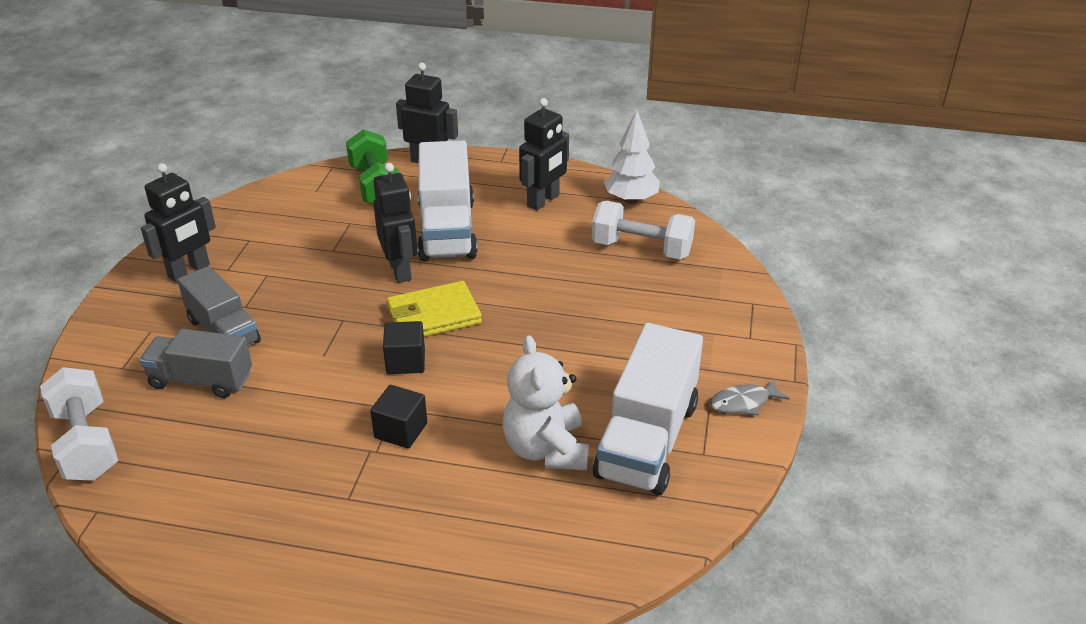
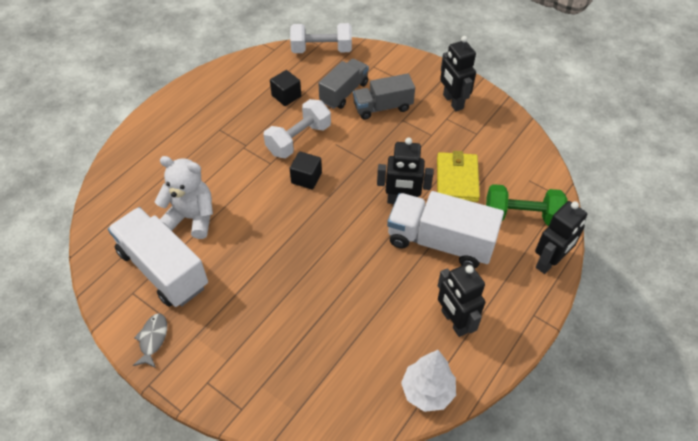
camera: 115 degrees right, 15 degrees up
black cube [370,385,427,449] -> black cube moved to [270,70,301,106]
yellow wallet [387,281,482,337] -> yellow wallet moved to [437,151,480,202]
white dumbbell [592,201,695,259] -> white dumbbell moved to [263,99,331,158]

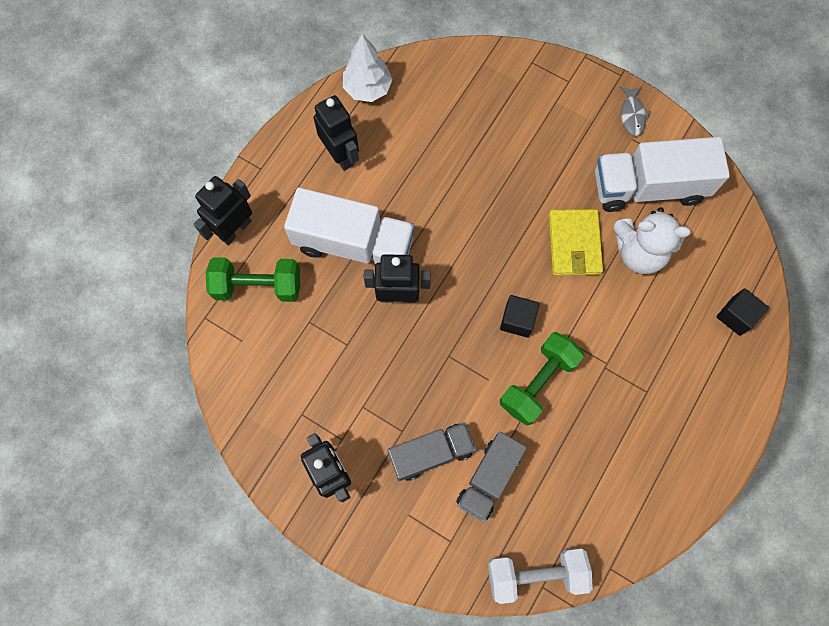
camera: 175 degrees right, 20 degrees up
white truck [108,207,208,307] -> white truck turned 135 degrees clockwise [595,137,730,212]
white dumbbell [263,99,331,158] -> green dumbbell [500,332,584,425]
black cube [270,70,301,106] -> black cube moved to [717,288,769,336]
yellow wallet [437,151,480,202] -> yellow wallet moved to [549,209,603,275]

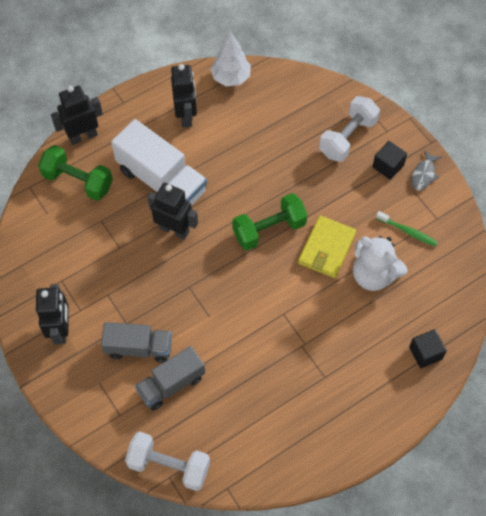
camera: 25 degrees right, 10 degrees down
black cube [500,295,540,338] -> black cube moved to [372,141,407,180]
green dumbbell [500,332,584,425] -> green dumbbell moved to [232,193,308,251]
white truck [595,137,730,212] -> green toothbrush [376,211,438,247]
none -> white dumbbell [319,96,380,162]

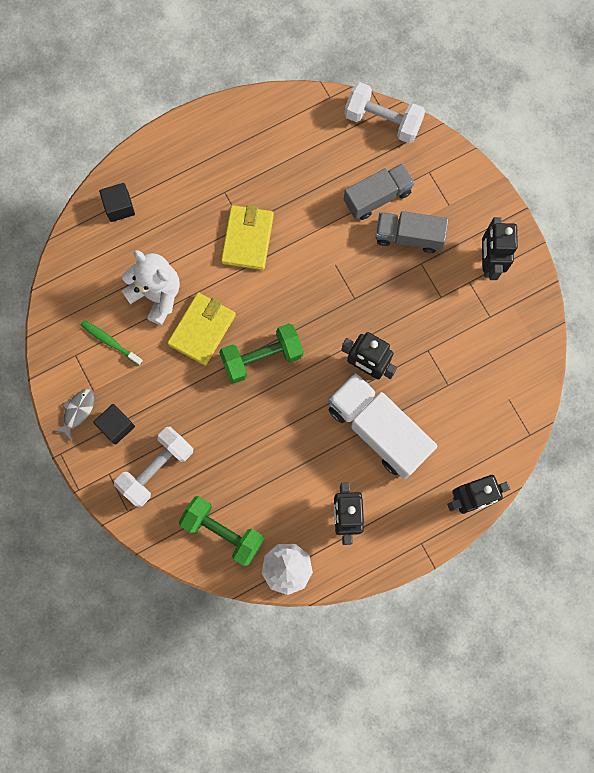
camera: 175 degrees left, 15 degrees up
green dumbbell [38,145,113,201] -> green dumbbell moved to [179,496,264,566]
none -> yellow wallet [221,205,274,270]

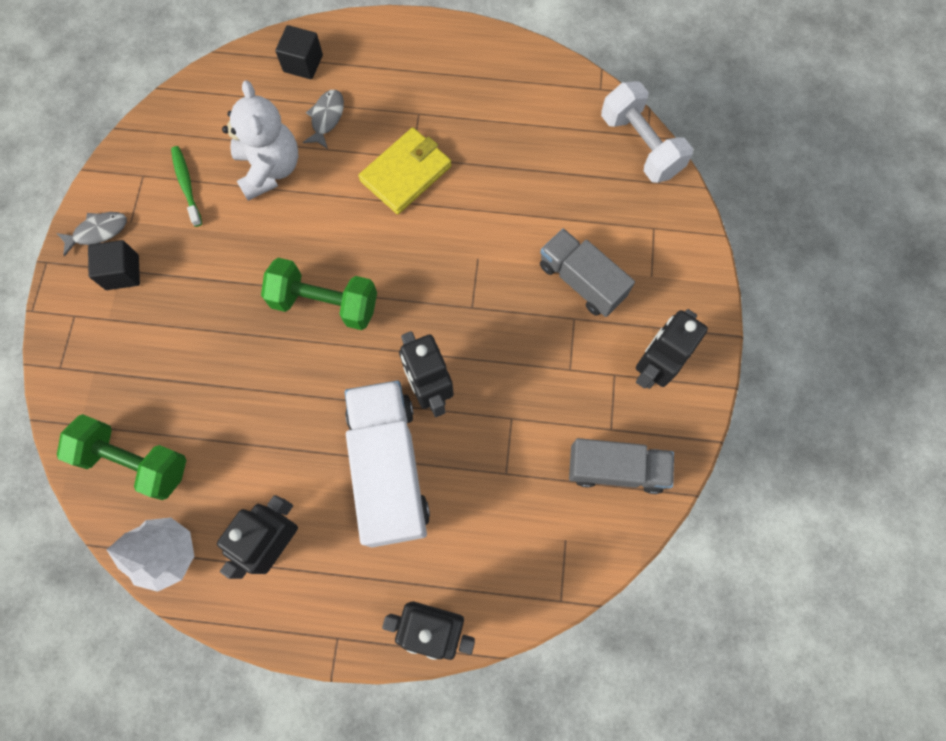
camera: 35 degrees right, 5 degrees down
white dumbbell [114,427,193,507] -> none
yellow wallet [167,292,236,366] -> none
green dumbbell [179,496,264,566] -> green dumbbell turned 45 degrees counterclockwise [57,414,186,500]
grey truck [344,163,415,220] -> grey truck moved to [569,438,674,494]
none -> grey fish [303,90,344,149]

